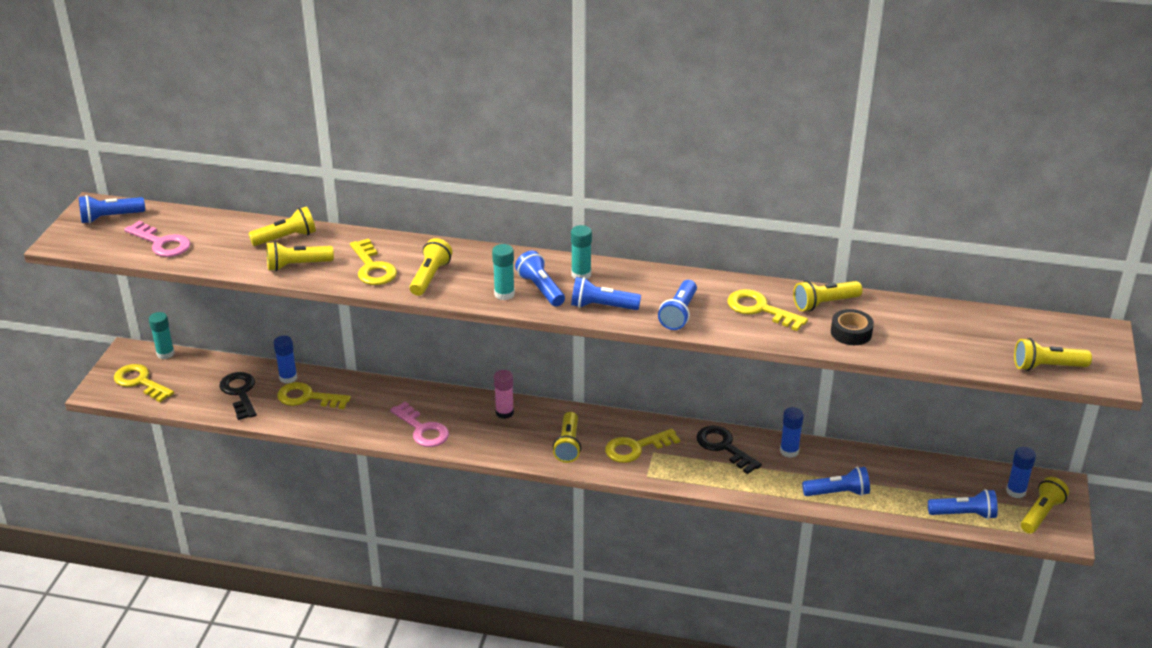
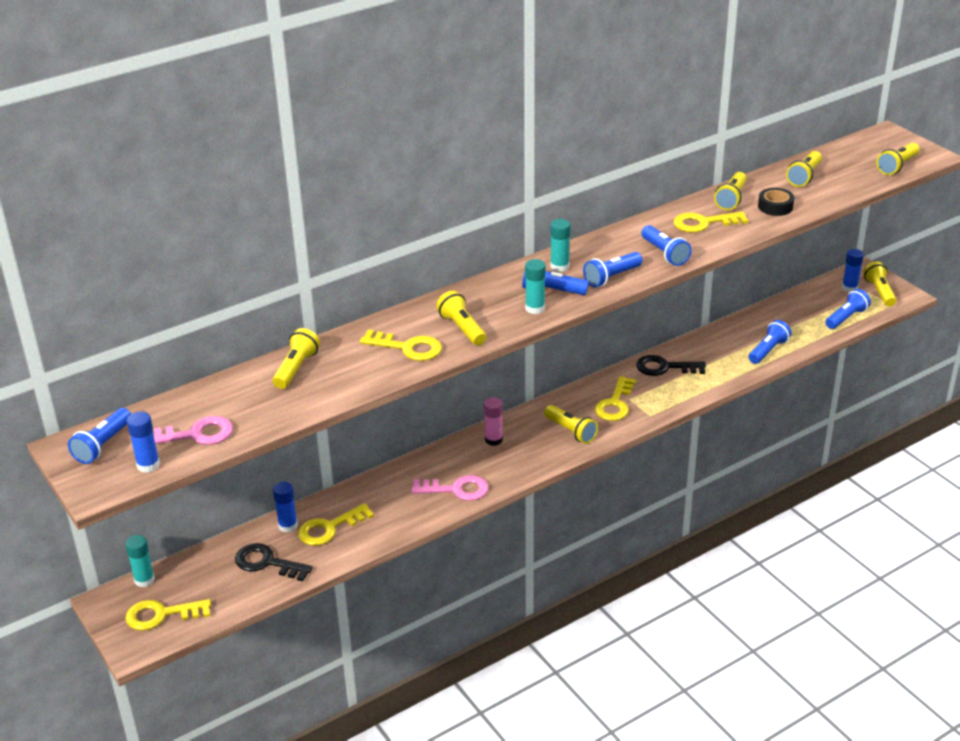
camera: 45 degrees left, 0 degrees up
yellow flashlight [266,241,334,271] -> yellow flashlight moved to [786,151,822,187]
blue glue stick [780,407,804,458] -> blue glue stick moved to [127,412,160,473]

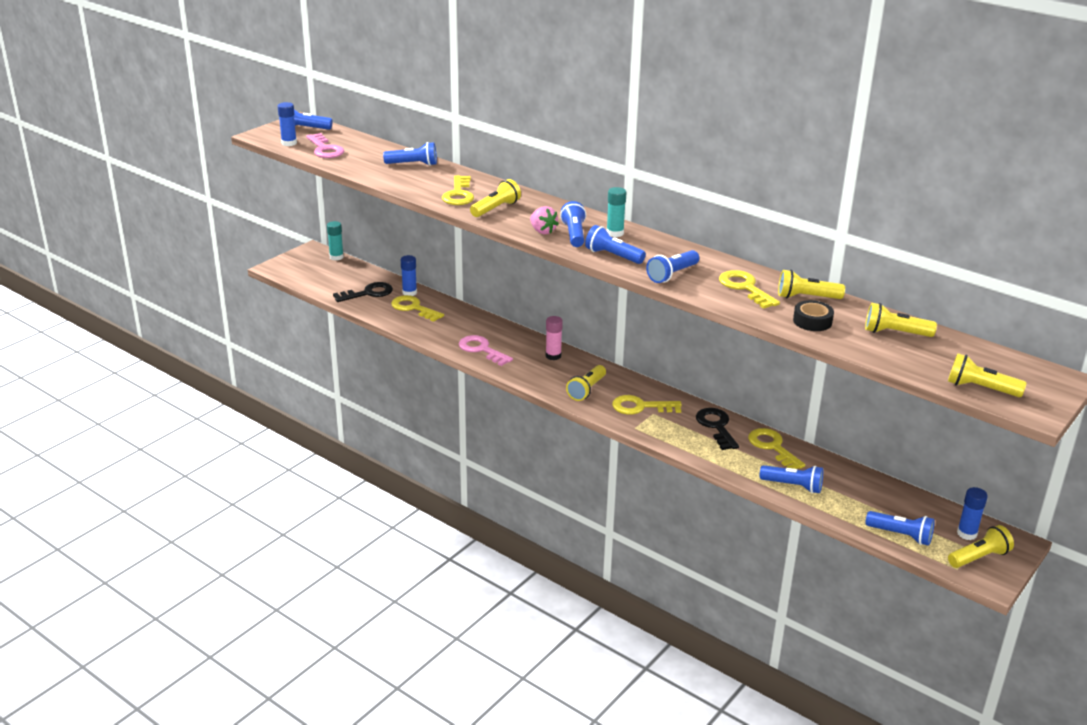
camera: 70 degrees right, 5 degrees down
yellow key [125,599,211,631] -> yellow key moved to [748,428,805,469]
black key [235,543,313,581] -> black key turned 60 degrees clockwise [333,282,393,302]
yellow flashlight [272,328,320,389] -> blue flashlight [383,142,437,166]
pink key [411,475,488,501] -> pink key turned 150 degrees clockwise [459,335,513,366]
turquoise glue stick [525,259,546,314] -> pink strawberry [530,206,559,234]

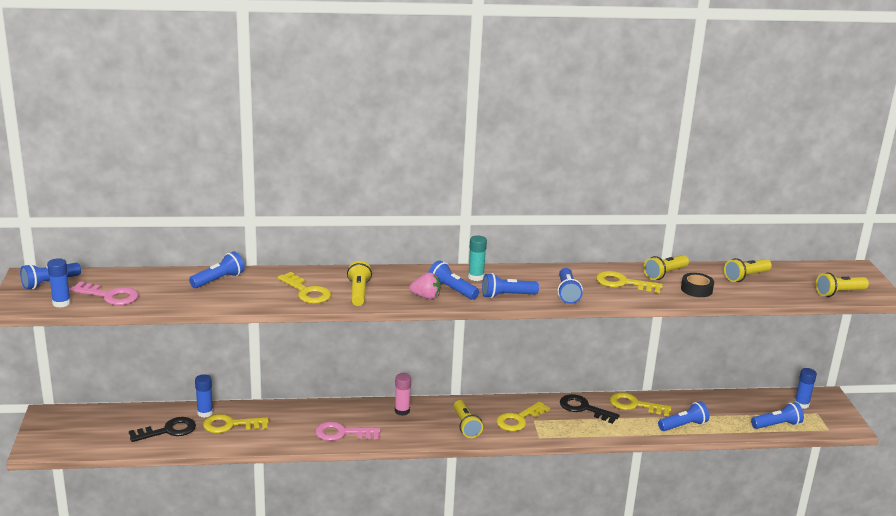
camera: 45 degrees left, 5 degrees down
turquoise glue stick [327,221,344,261] -> none
black key [333,282,393,302] -> black key turned 45 degrees clockwise [129,417,196,442]
yellow flashlight [948,525,1014,568] -> none

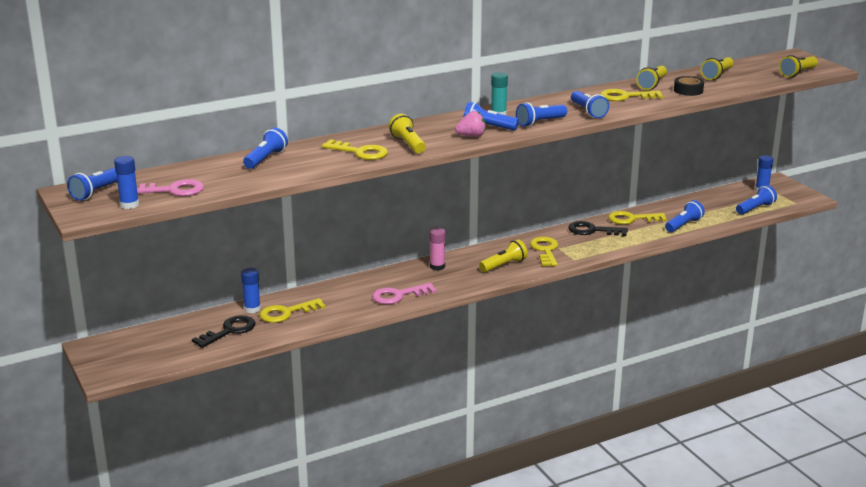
camera: 20 degrees left, 0 degrees up
yellow flashlight [454,400,483,438] -> yellow flashlight turned 90 degrees counterclockwise [479,239,528,272]
yellow key [496,401,550,431] -> yellow key turned 150 degrees clockwise [530,237,558,266]

